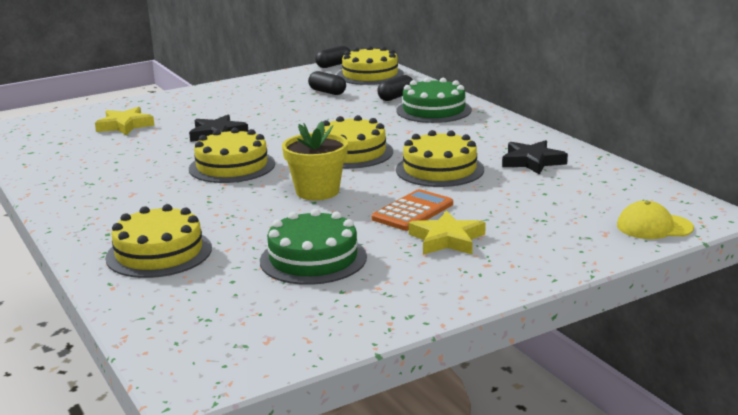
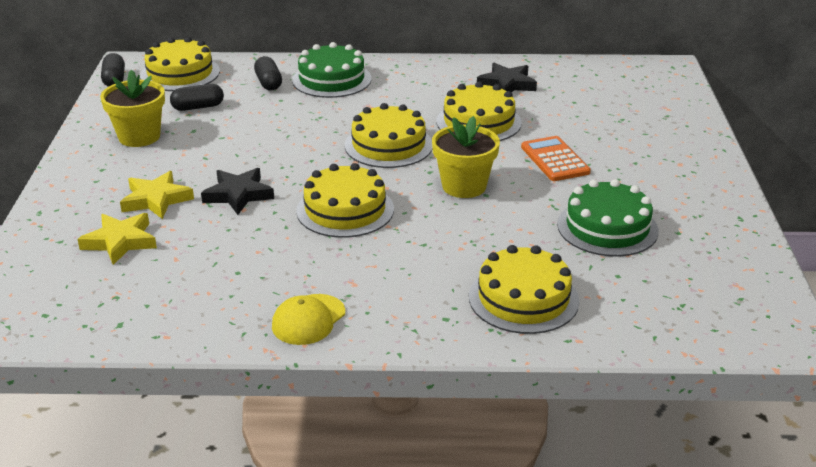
camera: 60 degrees left, 10 degrees up
yellow star [409,210,486,255] -> yellow star moved to [120,171,194,219]
yellow cap [617,201,694,239] -> yellow cap moved to [272,294,345,345]
none -> yellow flower pot [100,70,165,147]

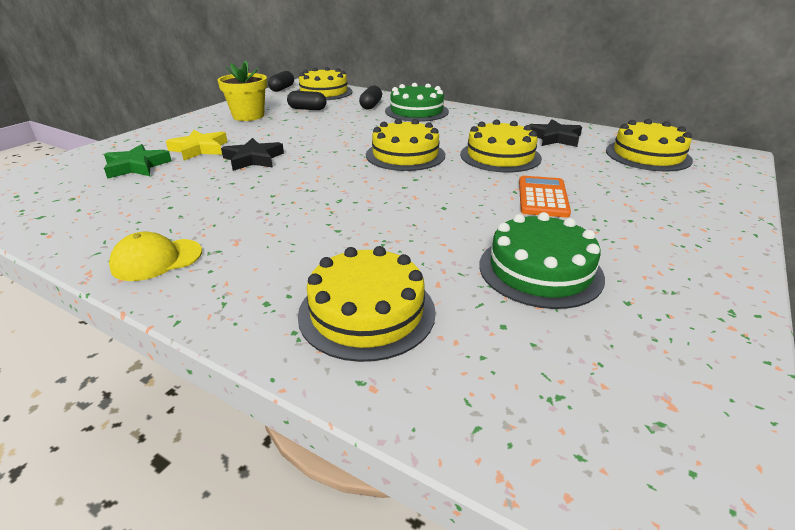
camera: 30 degrees right, 0 degrees up
yellow star [77,213,157,265] -> green star [104,144,172,179]
yellow cake [296,163,394,238] -> yellow cake moved to [606,119,693,172]
yellow flower pot [432,116,500,198] -> none

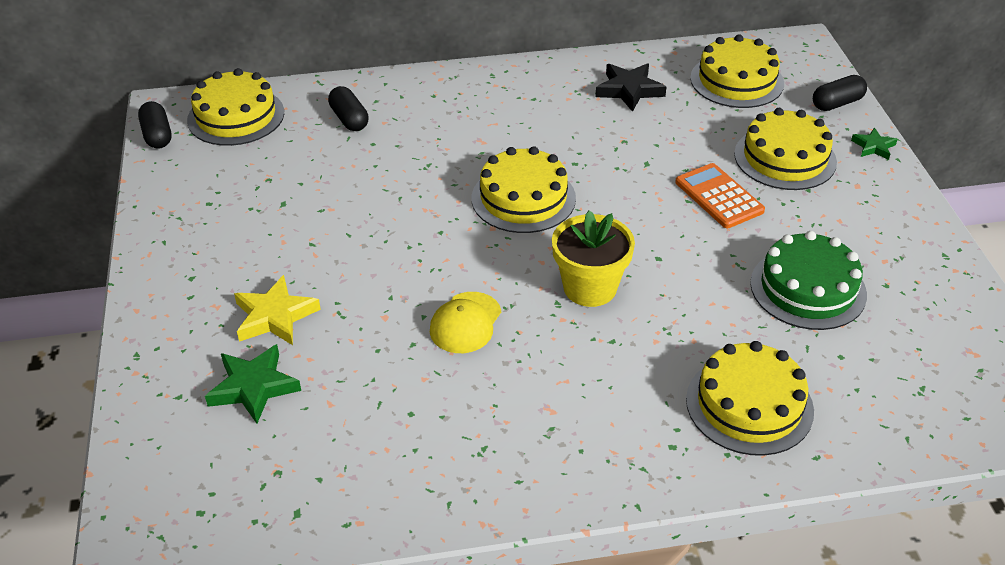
camera: 40 degrees left, 10 degrees up
yellow cap [109,232,202,281] -> yellow cap moved to [430,292,501,353]
yellow flower pot [217,61,267,121] -> yellow flower pot moved to [552,210,635,307]
black star [221,138,284,171] -> none
black capsule [287,91,327,110] -> black capsule moved to [813,75,867,111]
green cake [385,83,449,122] -> none
yellow cake [460,119,542,172] -> yellow cake moved to [734,108,837,190]
none -> green star [851,128,898,160]

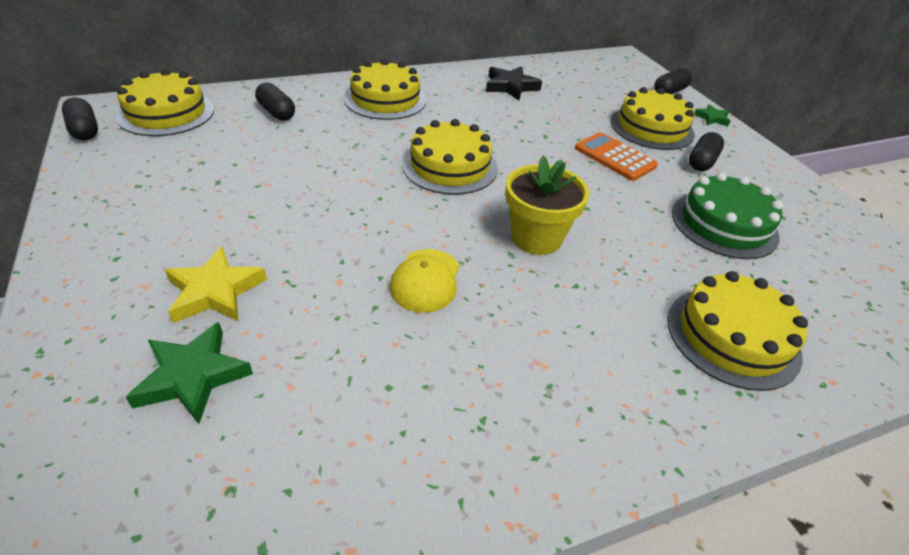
camera: 15 degrees left, 0 degrees up
yellow cake [690,34,784,108] -> yellow cake moved to [344,59,426,120]
none -> black capsule [689,132,724,171]

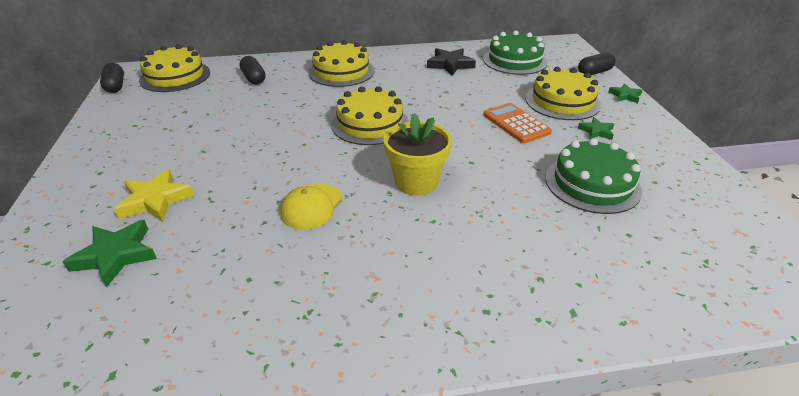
camera: 15 degrees right, 5 degrees down
yellow cake [667,271,808,391] -> none
black capsule [689,132,724,171] -> green star [578,117,614,140]
none -> green cake [483,31,548,75]

